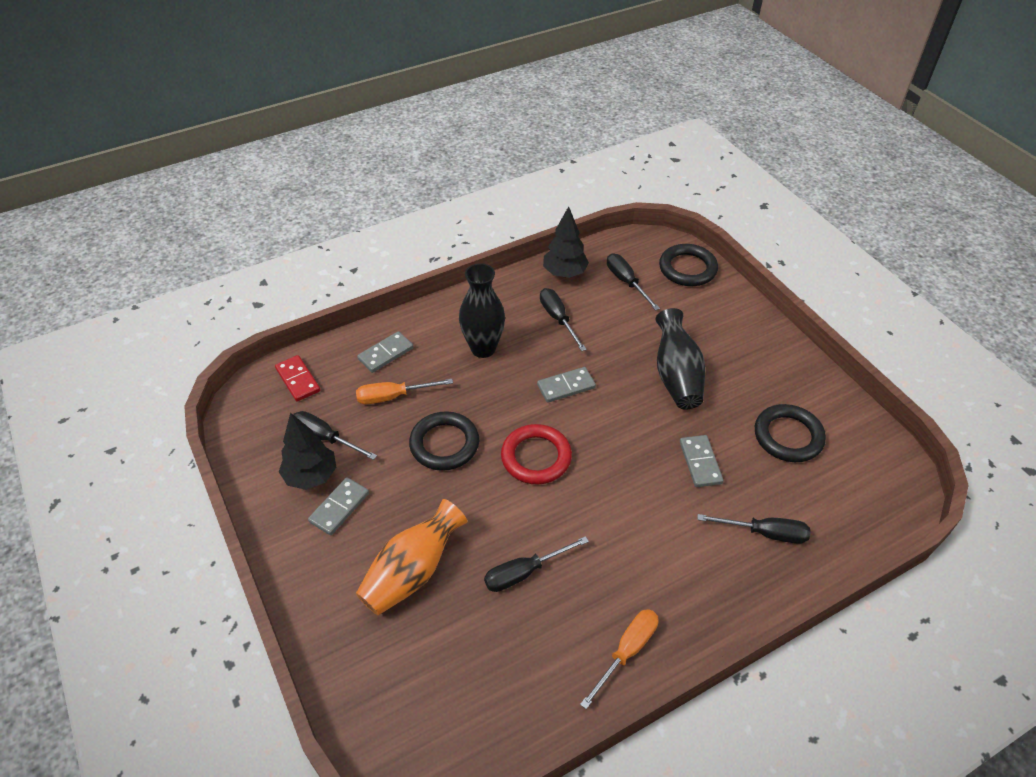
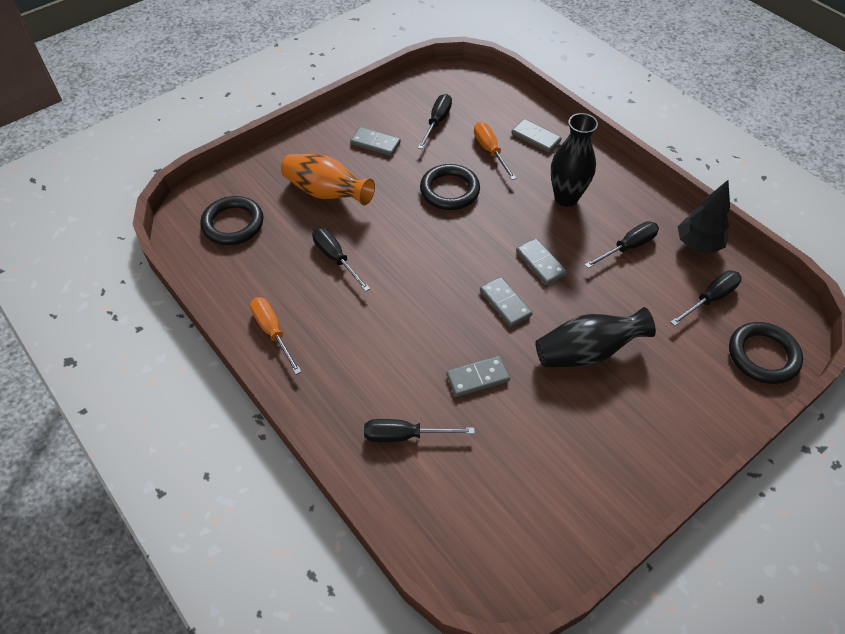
camera: 80 degrees right, 5 degrees up
red domino [275,355,320,402] -> none
black tree [279,413,336,490] -> none
red ring [501,424,572,485] -> none
orange screwdriver [580,609,659,709] -> orange screwdriver turned 150 degrees counterclockwise [250,297,302,375]
black screwdriver [697,514,811,544] -> black screwdriver turned 90 degrees clockwise [364,419,475,442]
black ring [755,404,826,462] -> black ring moved to [200,196,263,245]
none -> grey domino [480,277,532,327]

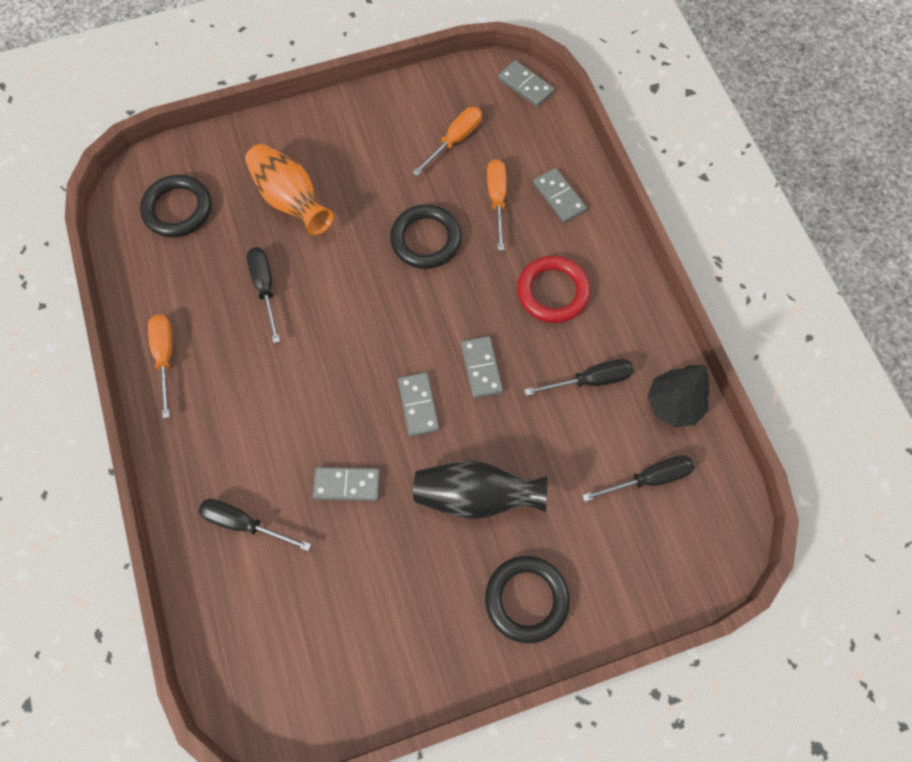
camera: 20 degrees right, 15 degrees up
grey domino [350,127,401,156] -> grey domino moved to [498,60,554,107]
black screwdriver [418,94,452,149] -> orange screwdriver [412,107,482,176]
black vase [551,113,598,207] -> red ring [517,256,591,323]
black ring [729,322,803,384] -> black ring moved to [485,556,570,643]

